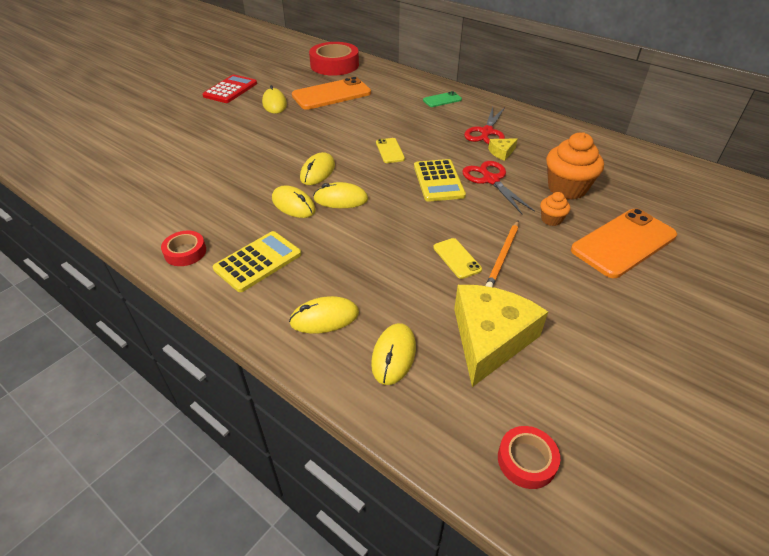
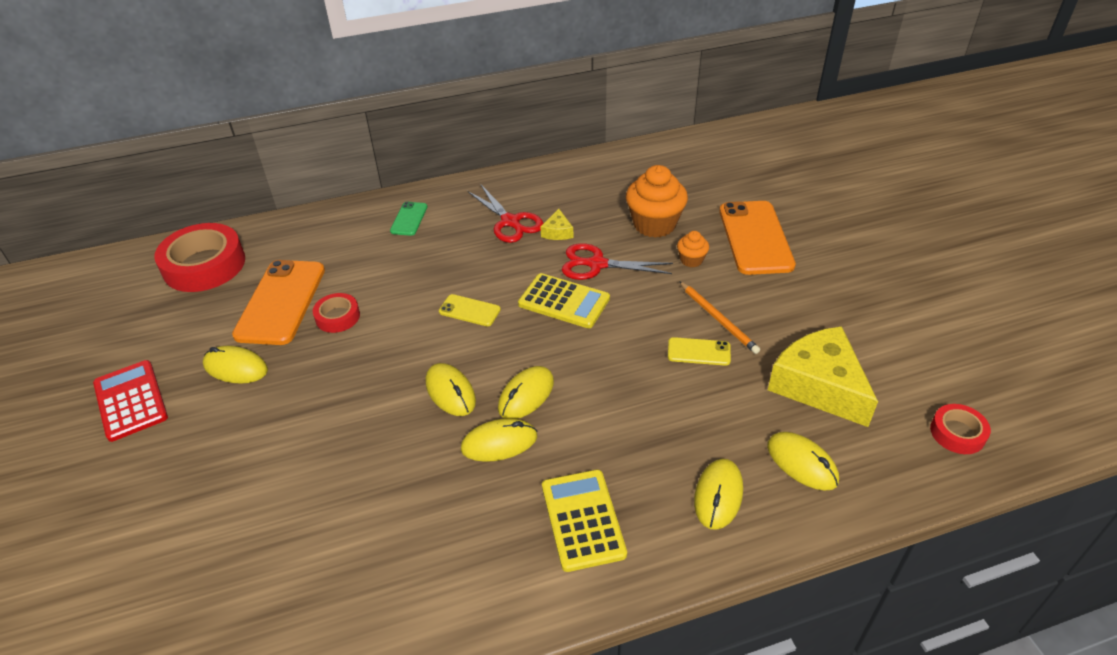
camera: 55 degrees left, 0 degrees up
red tape [161,231,206,266] -> red tape moved to [313,293,360,333]

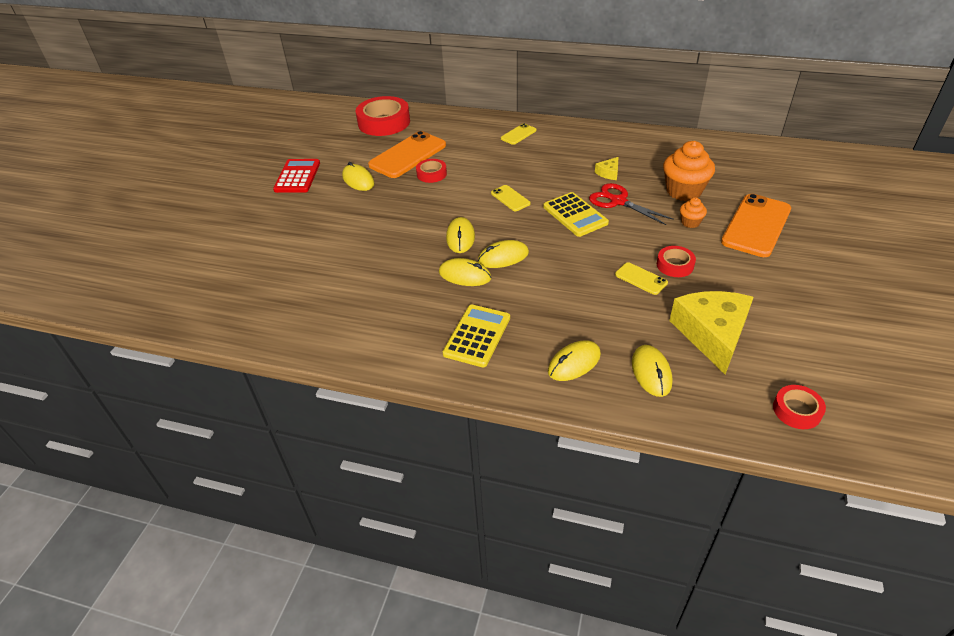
camera: 35 degrees right, 0 degrees up
green phone [390,202,427,236] -> yellow phone [501,123,536,145]
red scissors [468,185,544,243] -> none
orange pencil [679,281,760,354] -> red tape [657,246,696,277]

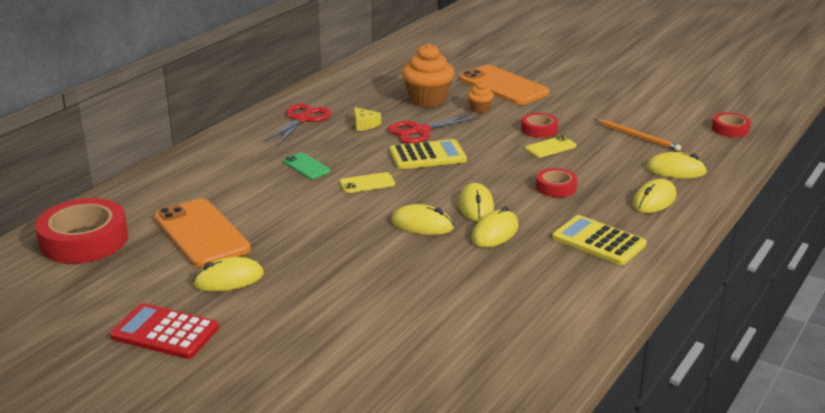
camera: 75 degrees left, 15 degrees down
red tape [416,159,447,183] -> red tape moved to [536,168,577,197]
yellow phone [501,123,536,145] -> none
yellow mouse [548,340,601,381] -> yellow mouse turned 60 degrees clockwise [632,179,677,213]
yellow cheese [669,291,754,374] -> orange pencil [595,119,681,151]
none -> red scissors [264,103,331,146]
none -> green phone [283,153,330,179]

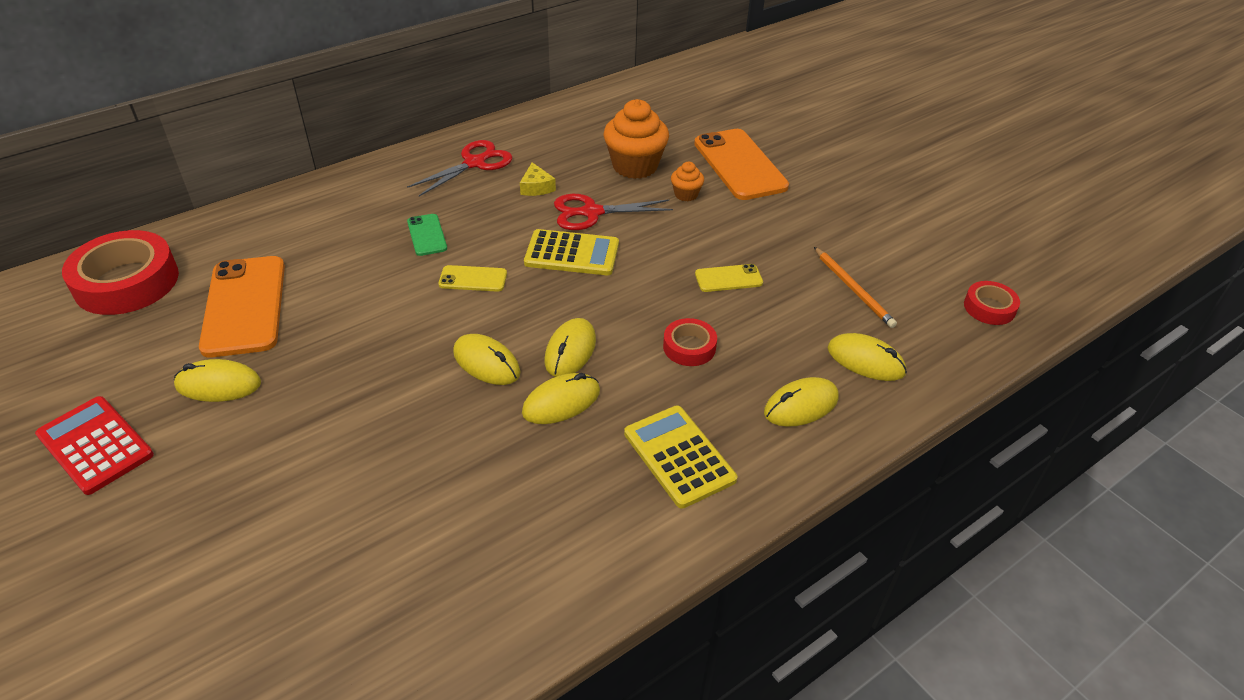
camera: 20 degrees right, 15 degrees up
red tape [521,113,558,138] -> none

